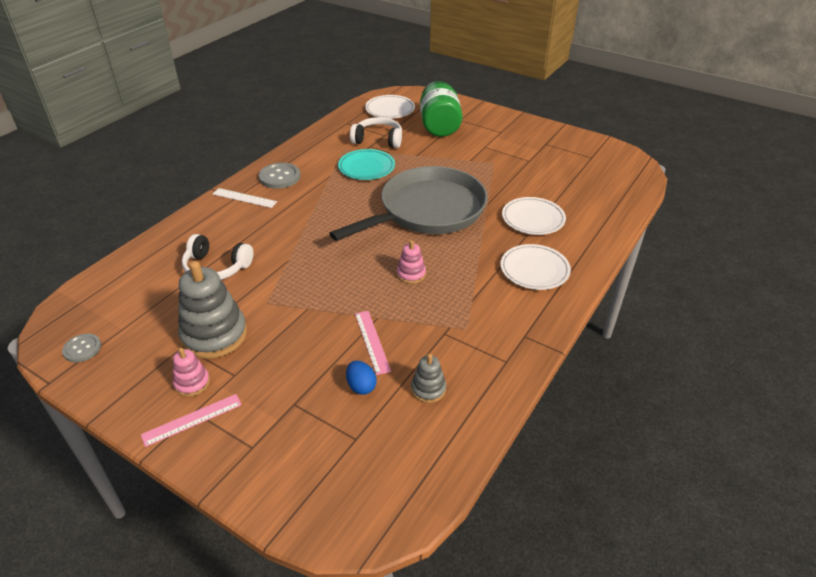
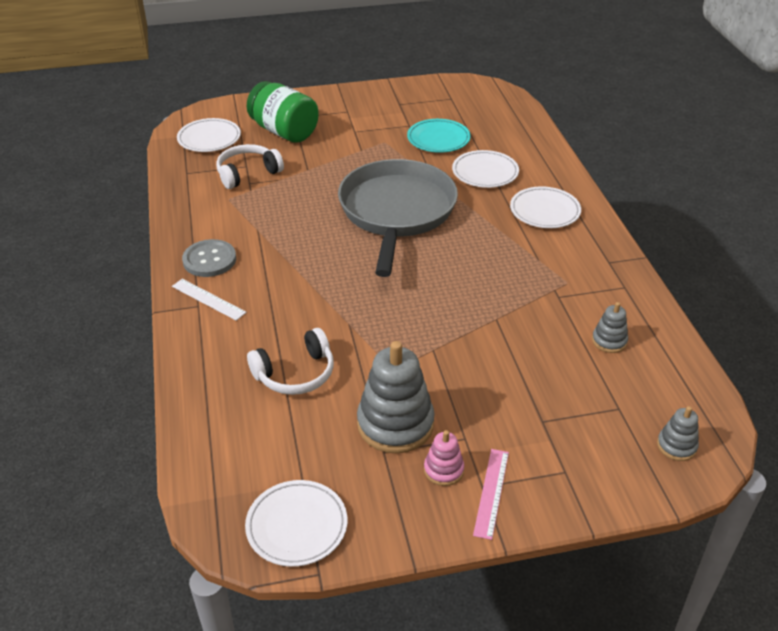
camera: 45 degrees left, 0 degrees up
grey button [62,334,101,363] -> white plate [245,480,347,567]
white ruler [213,188,277,208] -> white ruler turned 60 degrees clockwise [172,279,246,321]
turquoise plate [338,149,395,180] -> turquoise plate moved to [407,119,471,153]
blue egg [346,361,377,395] -> none
pink ruler [355,311,391,375] -> none
pink stacking toy [397,240,426,284] -> none
none -> grey stacking toy [657,406,699,461]

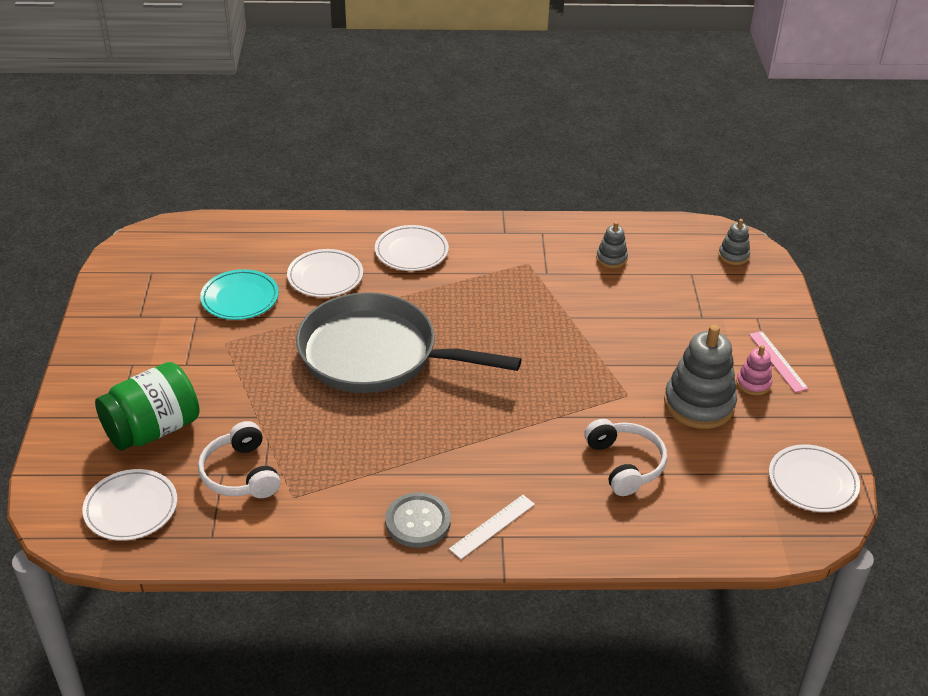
camera: 80 degrees left, 0 degrees up
pink ruler [473,449,509,540] -> pink ruler turned 45 degrees clockwise [749,331,809,393]

